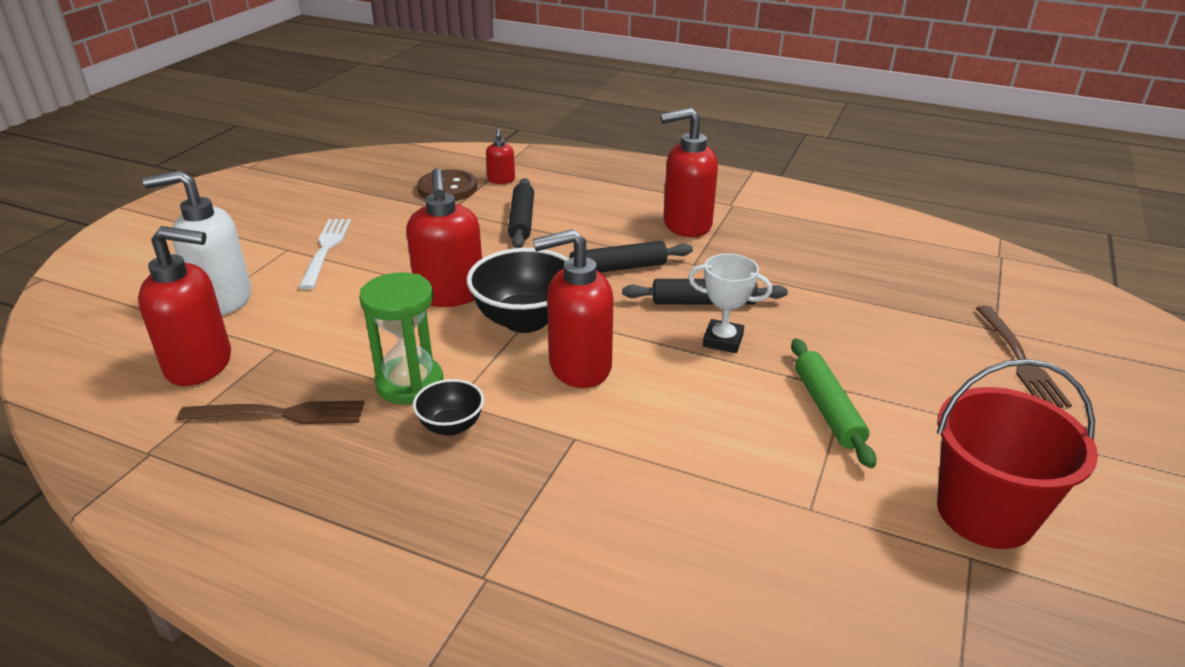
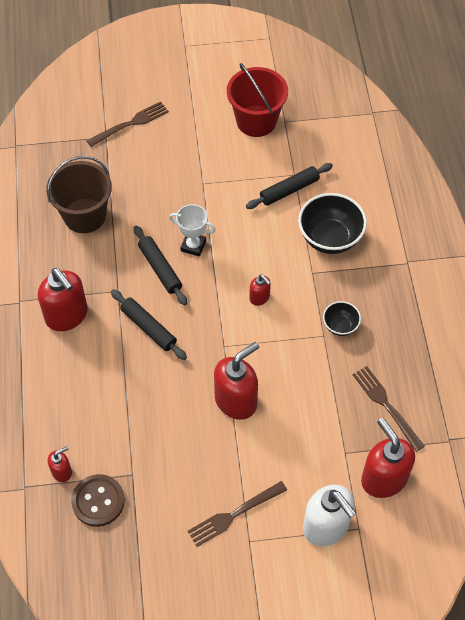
camera: 120 degrees left, 25 degrees up
white fork [299,219,351,290] -> brown fork [188,481,287,547]
green hourglass [359,272,443,404] -> none
black bowl [467,248,569,333] -> black bowl moved to [298,193,367,254]
black rolling pin [508,178,534,248] -> black rolling pin moved to [246,163,333,209]
red soap dispenser [533,229,614,388] -> red soap dispenser [249,274,271,306], size x0.50
white trophy [688,254,772,353] -> white trophy turned 60 degrees counterclockwise [169,204,216,257]
green rolling pin [791,338,876,468] -> none
none -> brown bucket [46,156,112,233]

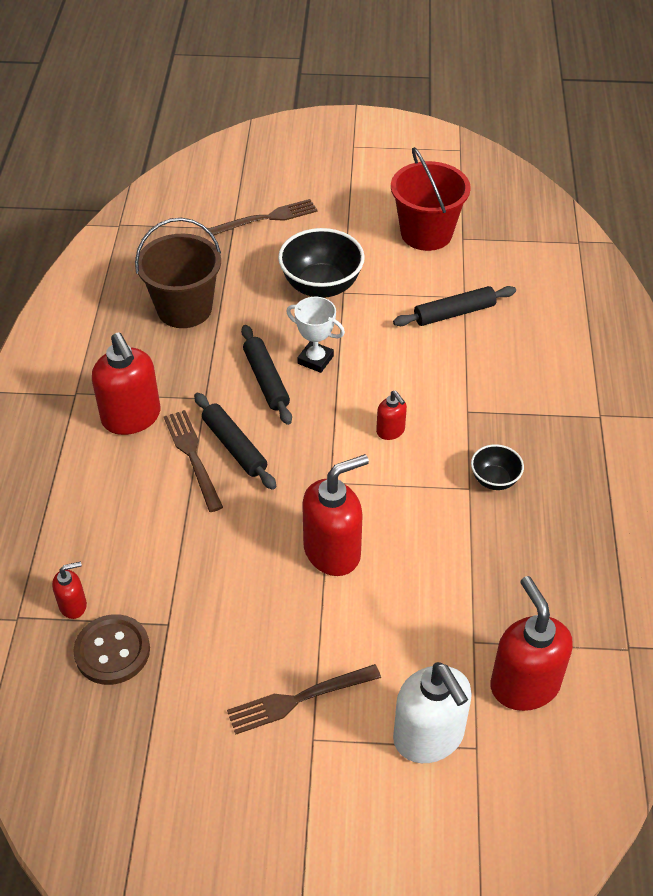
camera: 10 degrees right, 10 degrees down
black bowl [298,193,367,254] -> black bowl moved to [278,228,365,298]
brown fork [353,366,425,452] -> brown fork moved to [164,410,223,512]

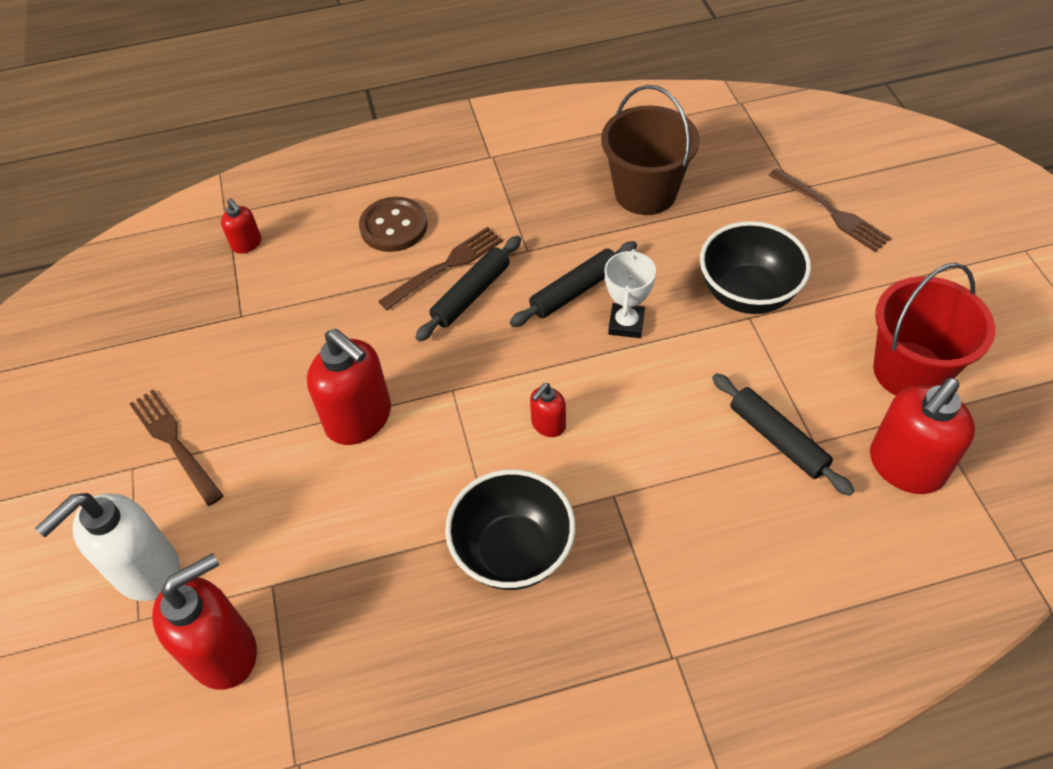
camera: 75 degrees right, 5 degrees up
brown button [73,614,150,685] -> brown button moved to [359,197,427,252]
red soap dispenser [92,332,160,435] -> red soap dispenser moved to [870,378,975,494]
black bowl [471,444,524,490] -> black bowl [445,469,575,590], size x1.86

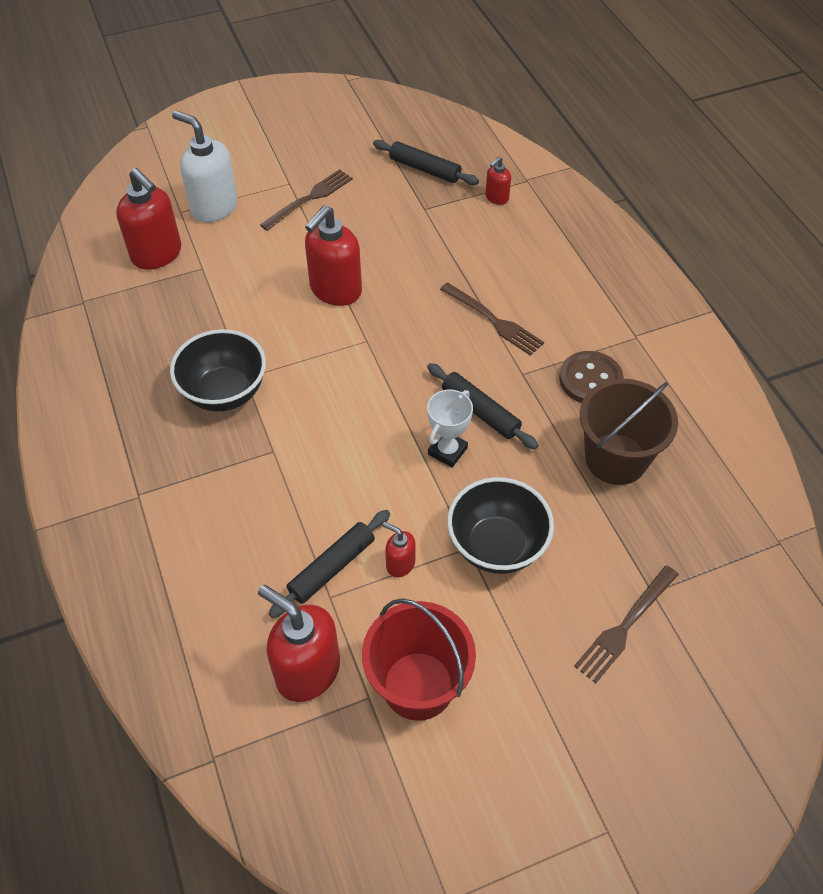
camera: 80 degrees right, 0 degrees up
brown button [359,197,427,252] -> brown button moved to [559,351,624,403]
black rolling pin [415,236,521,342] -> black rolling pin moved to [373,140,479,185]
red soap dispenser [530,383,566,437] -> red soap dispenser moved to [383,522,416,577]
white trophy [605,249,656,338] -> white trophy turned 60 degrees counterclockwise [427,389,473,468]

